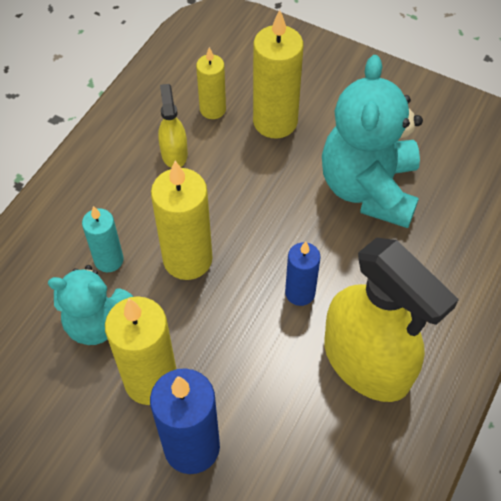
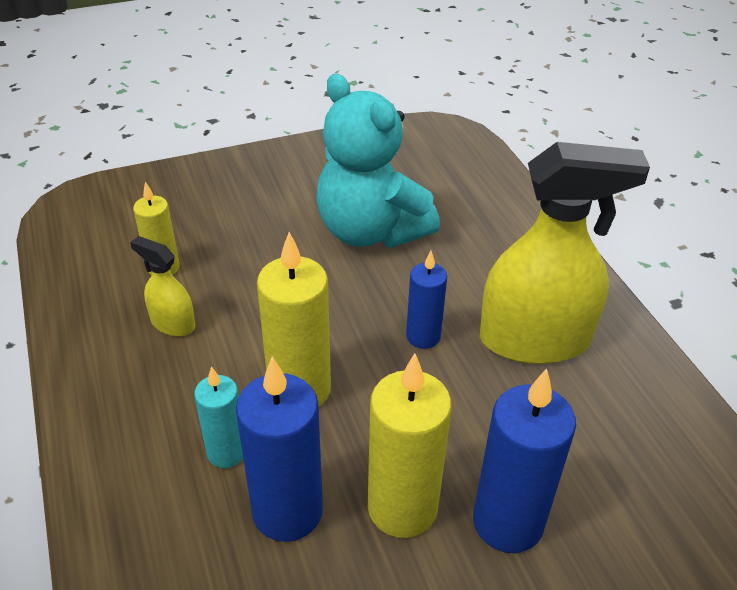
camera: 50 degrees left, 15 degrees down
turquoise teddy bear [48,265,133,345] -> blue candle [236,357,323,542]
yellow candle [253,10,303,138] -> none

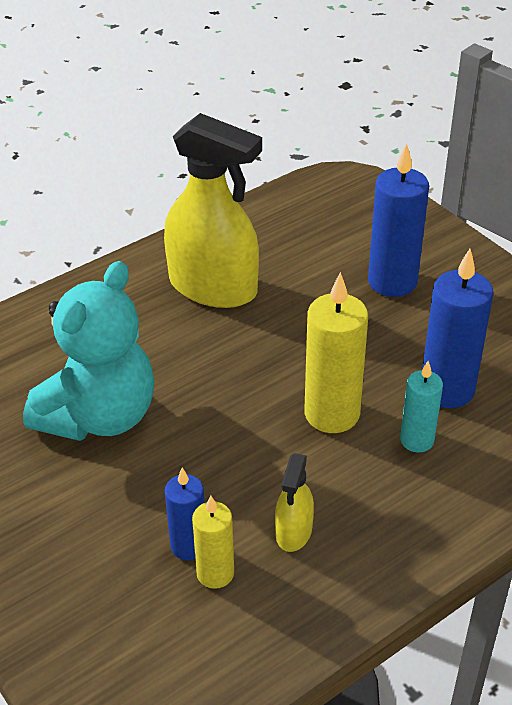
camera: 105 degrees left, 0 degrees up
yellow candle [368,354,452,538] -> none
blue candle [406,251,447,349] -> blue candle moved to [165,468,205,560]
yellow spray bottle [480,142,650,364] -> yellow spray bottle turned 135 degrees clockwise [164,113,262,308]

